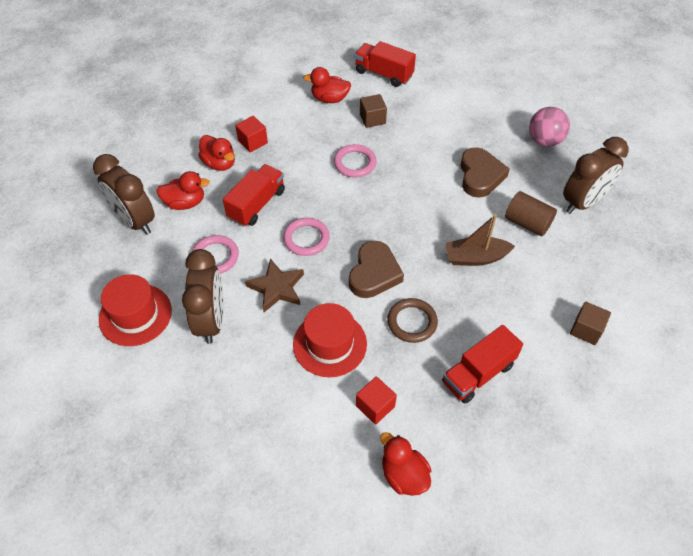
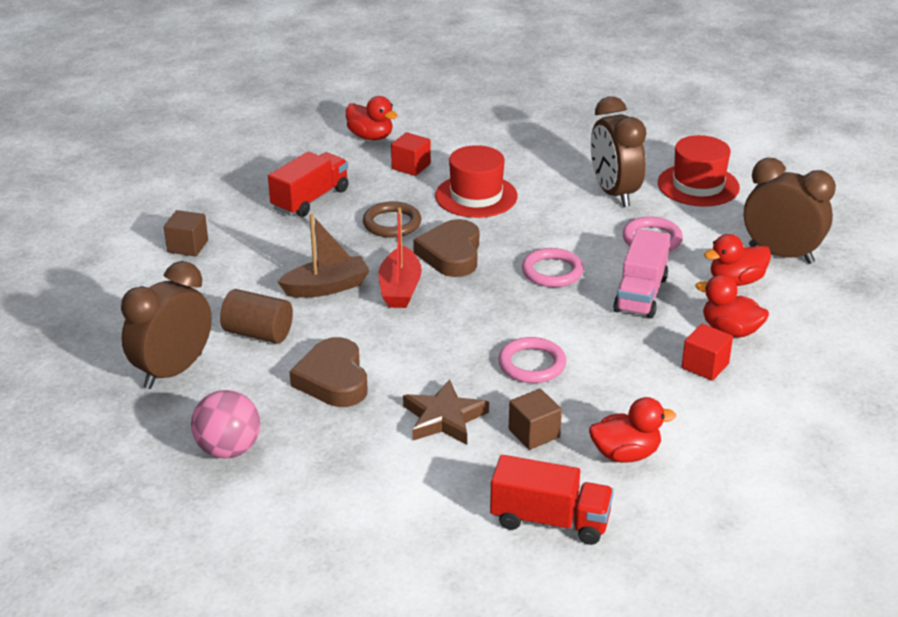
camera: 165 degrees right, 20 degrees down
red truck [223,164,285,227] -> pink truck [613,229,670,318]
brown star [245,258,304,312] -> brown star moved to [403,379,489,444]
none -> red boat [378,207,422,308]

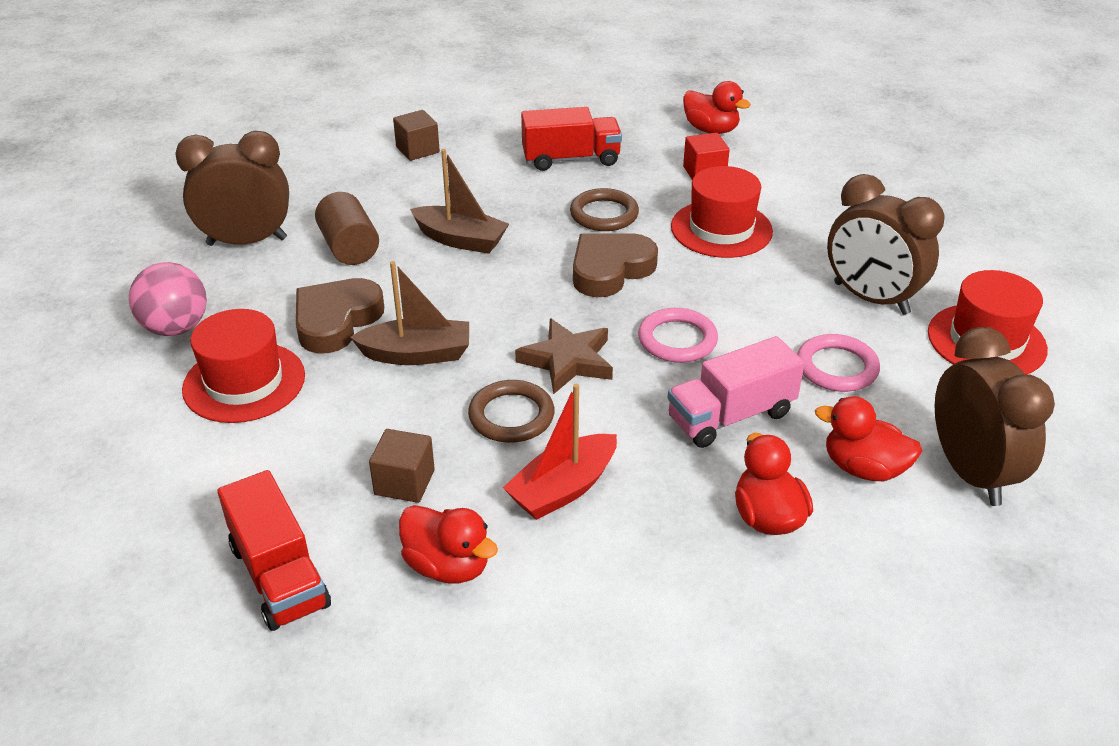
camera: 45 degrees right, 5 degrees up
red duck [346,96,398,140] -> red duck turned 45 degrees counterclockwise [683,81,751,134]
red boat [378,207,422,308] -> red boat moved to [503,384,617,520]
brown star [403,379,489,444] -> brown star moved to [515,318,613,394]
pink ring [498,337,566,383] -> brown ring [468,380,555,443]
brown clock [591,96,646,207] -> brown clock turned 75 degrees counterclockwise [827,174,944,315]
red cube [681,324,733,381] -> none
none -> red hat [182,309,305,423]
none -> brown boat [350,261,469,365]

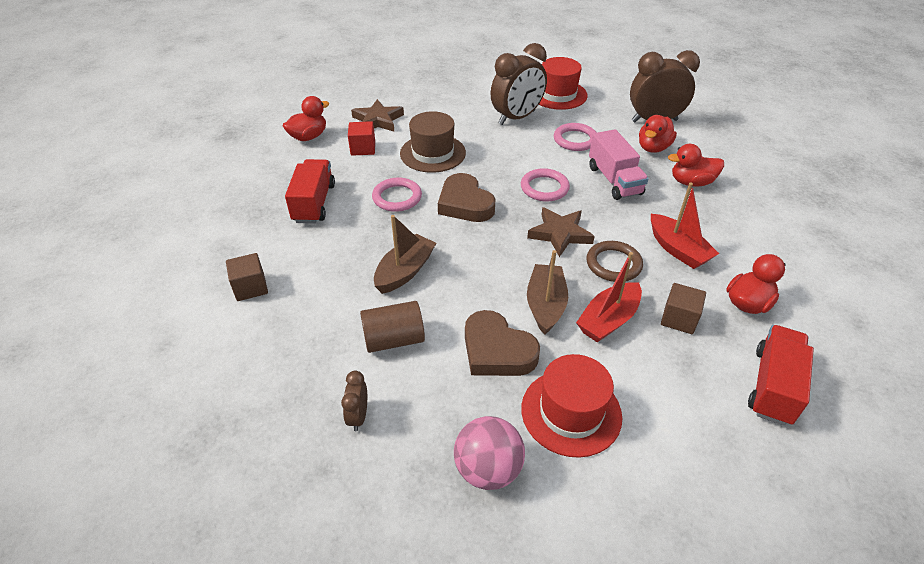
camera: 80 degrees left, 5 degrees up
brown clock [175,131,289,246] -> brown clock [341,371,367,431], size x0.46
red truck [217,470,331,631] -> red truck turned 45 degrees counterclockwise [748,325,814,426]
brown ring [570,188,639,231] -> pink ring [372,178,422,212]
red hat [671,166,773,258] -> brown hat [400,111,466,173]
none -> brown star [351,99,404,131]
none -> red boat [576,252,642,342]

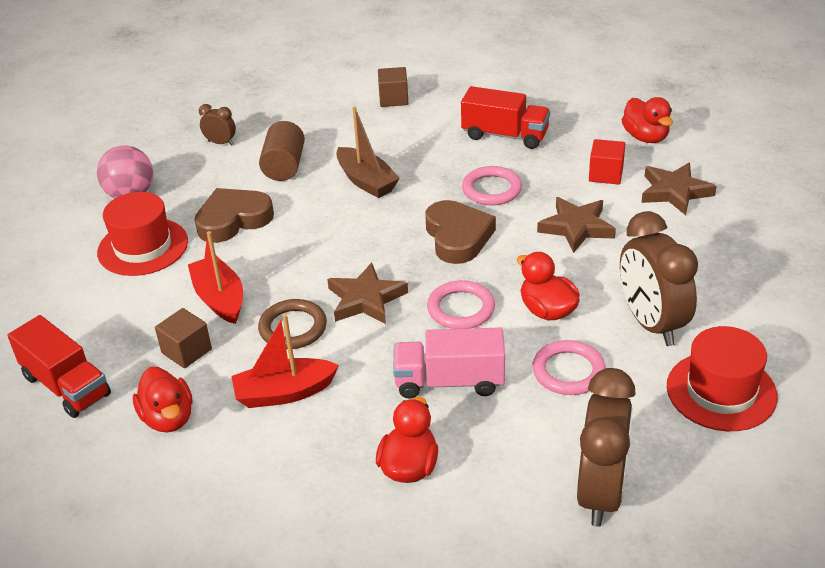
camera: 110 degrees right, 5 degrees down
brown hat [400,111,466,173] -> brown star [537,197,616,253]
brown heart [438,173,495,222] -> brown heart turned 90 degrees clockwise [425,200,496,264]
brown boat [527,250,568,335] -> none
red duck [639,115,677,153] -> red duck moved to [517,252,580,320]

